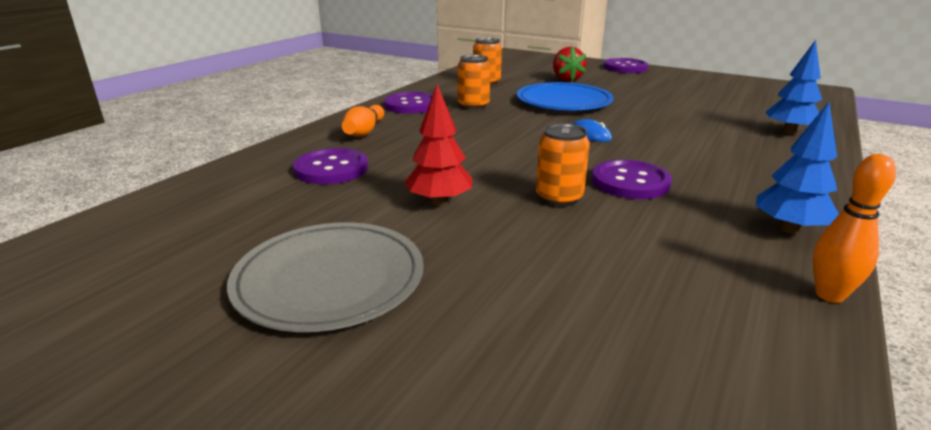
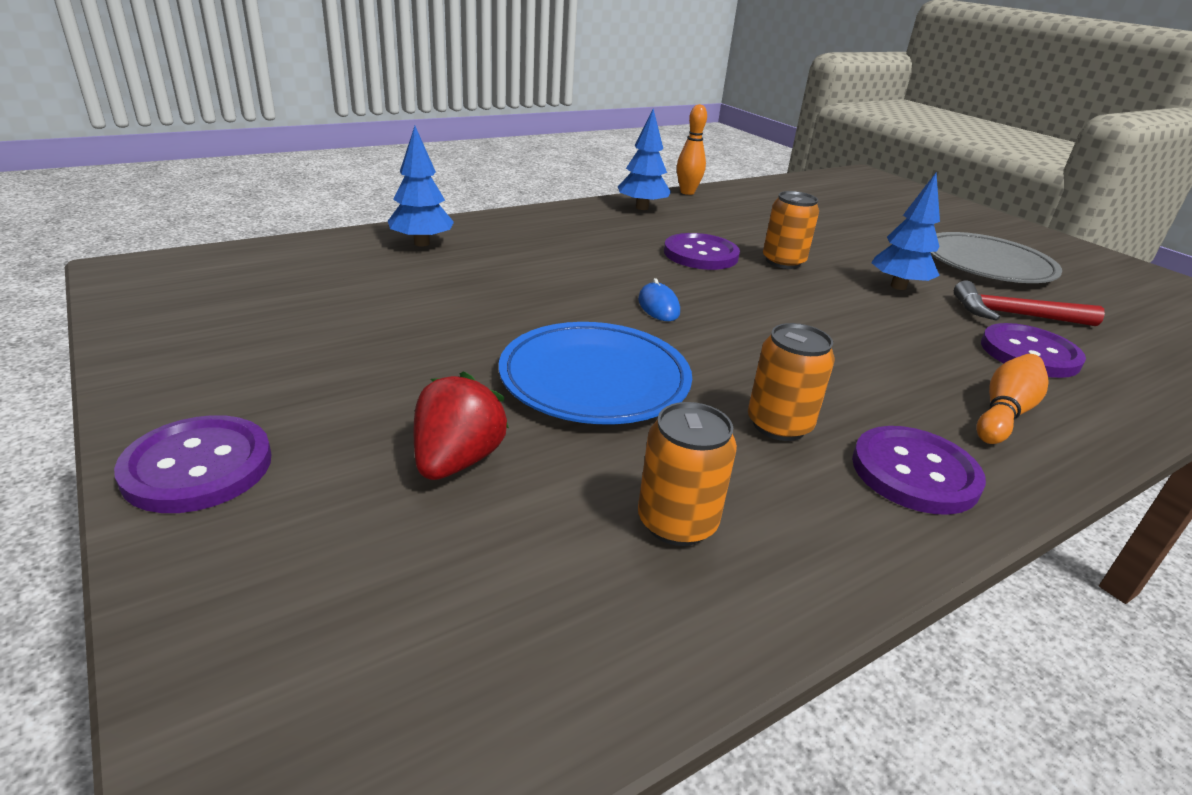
camera: 155 degrees left, 5 degrees up
red tree [405,84,472,206] -> blue tree [871,173,940,290]
none -> red hammer [954,280,1105,326]

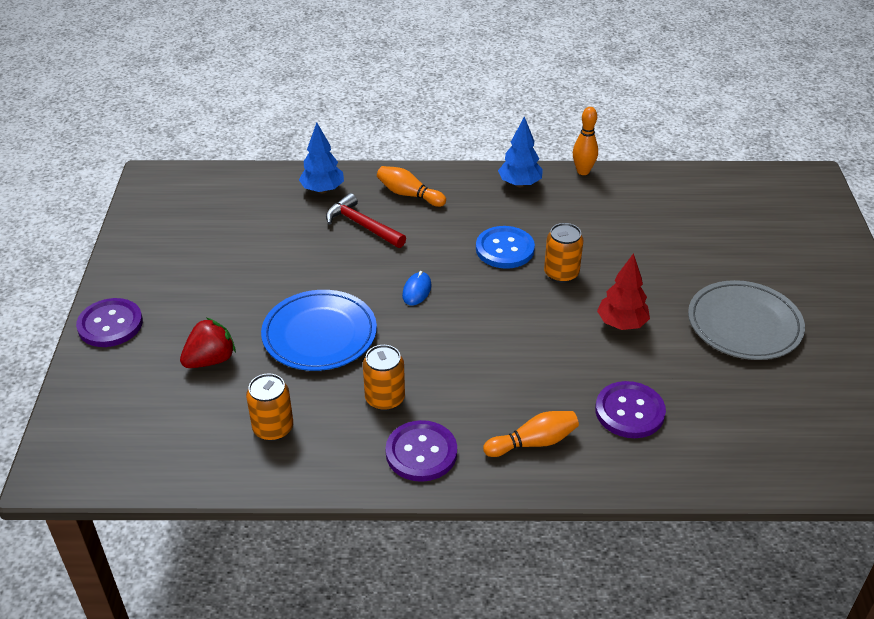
camera: 35 degrees right, 10 degrees up
purple button [664,233,740,270] -> blue button [476,226,535,269]
blue tree [871,173,940,290] -> red tree [597,253,650,330]
red hammer [954,280,1105,326] -> red hammer moved to [326,193,406,248]
none -> orange bowling pin [377,166,446,207]

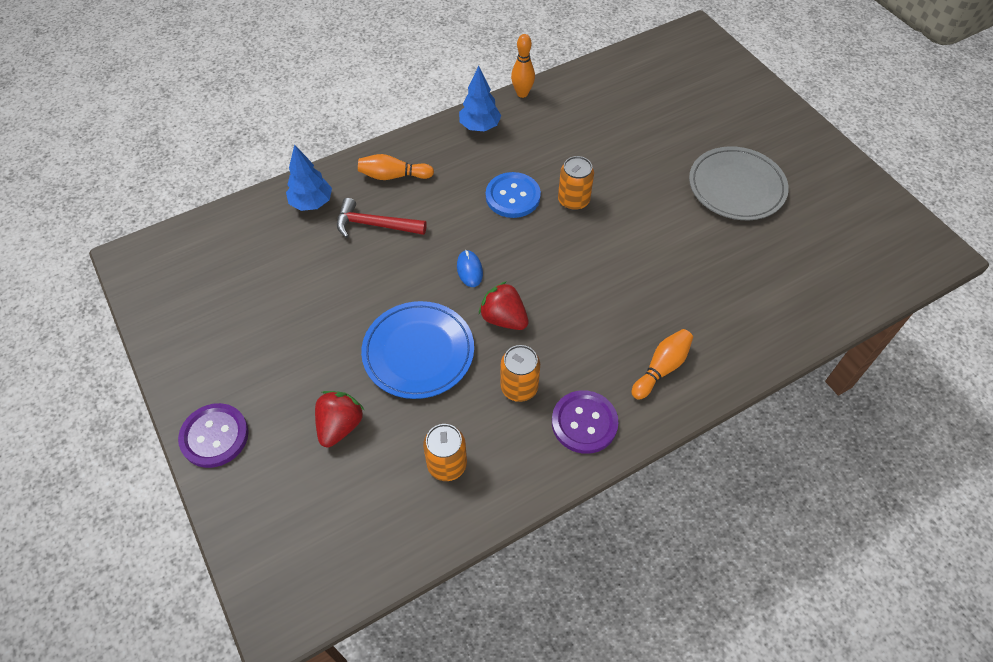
camera: 30 degrees left, 15 degrees up
purple button [595,381,666,438] -> none
red tree [597,253,650,330] -> none
none -> red strawberry [479,281,529,330]

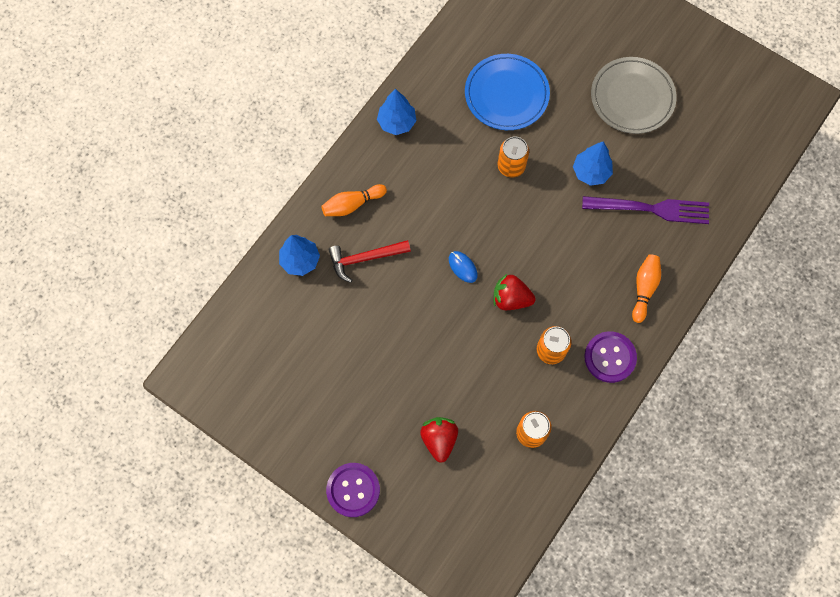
camera: 25 degrees left, 15 degrees up
blue plate [361,301,474,399] -> blue plate moved to [465,54,550,130]
blue button [486,172,541,218] -> none
orange bowling pin [511,34,535,98] -> none
none -> blue tree [573,142,613,186]
none -> purple fork [582,196,709,224]

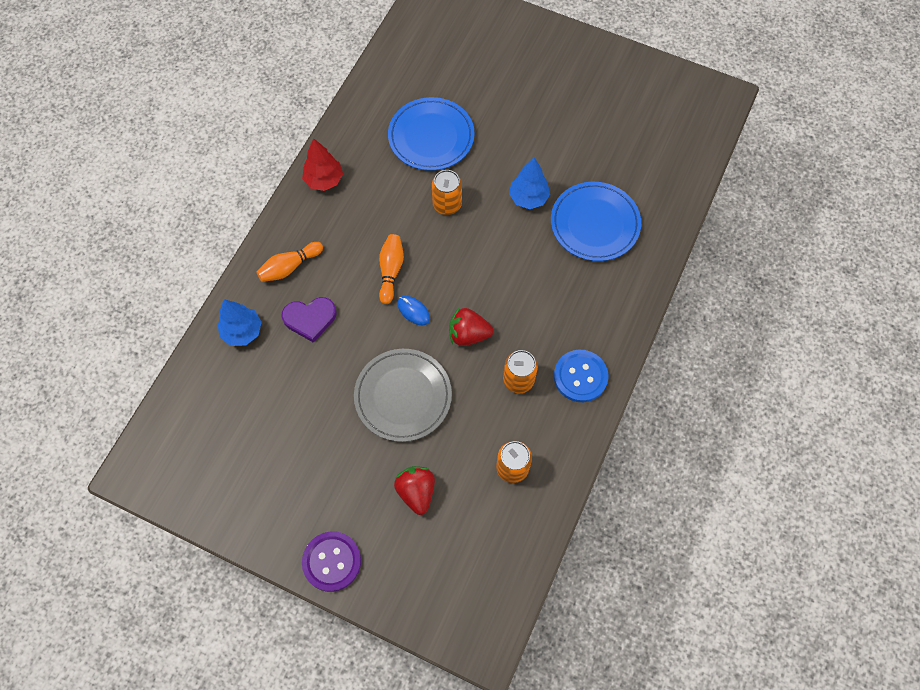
camera: 10 degrees left, 5 degrees down
red hammer [328,240,411,283] -> purple heart [281,297,337,343]
blue tree [377,89,416,135] -> red tree [302,138,343,191]
purple fork [582,196,709,224] -> blue plate [551,182,641,261]
purple button [584,331,637,383] -> blue button [554,350,608,402]
grey plate [591,57,677,134] -> grey plate moved to [354,349,452,442]
orange bowling pin [632,254,661,323] -> orange bowling pin moved to [379,234,404,304]

